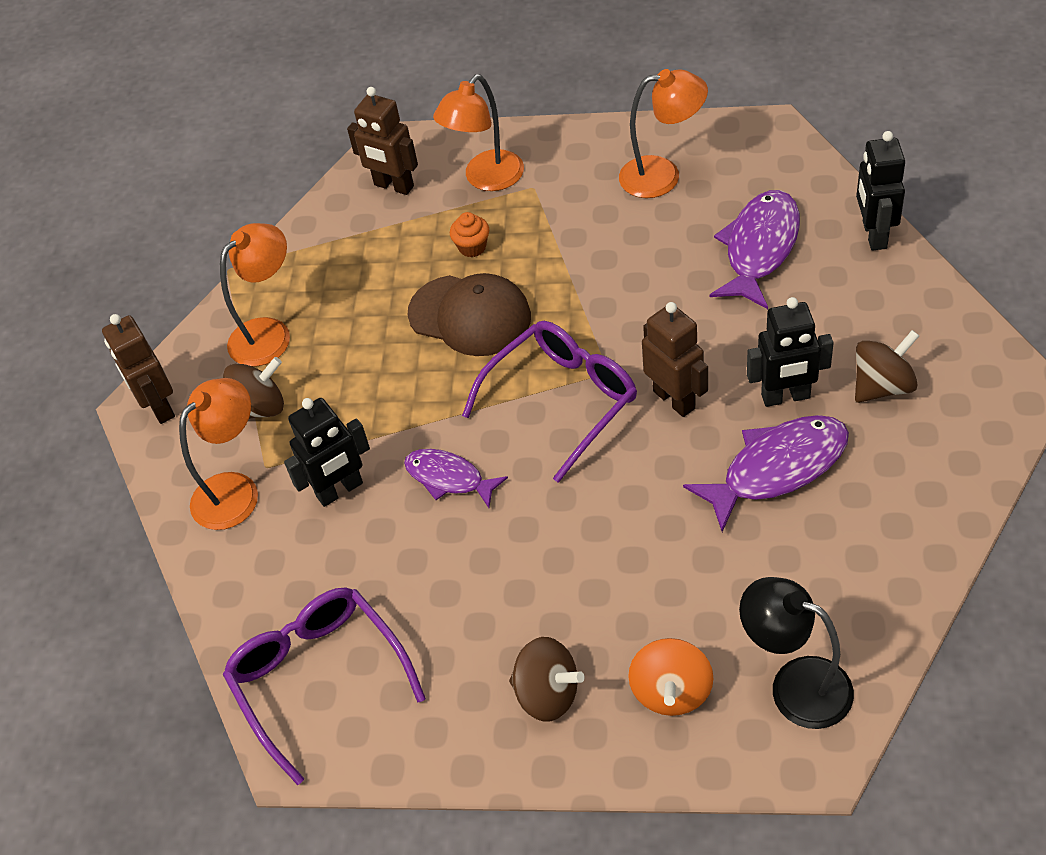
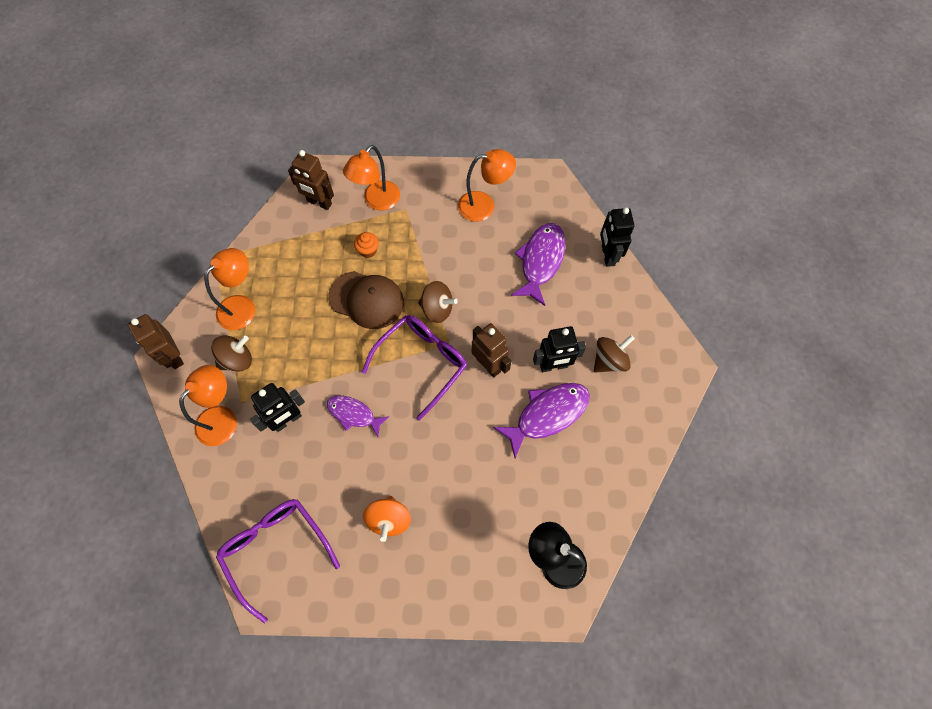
camera: 10 degrees left, 15 degrees up
brown spinning top [509,637,585,722] -> brown spinning top moved to [418,281,458,323]
orange spinning top [628,638,713,716] -> orange spinning top moved to [363,496,411,542]

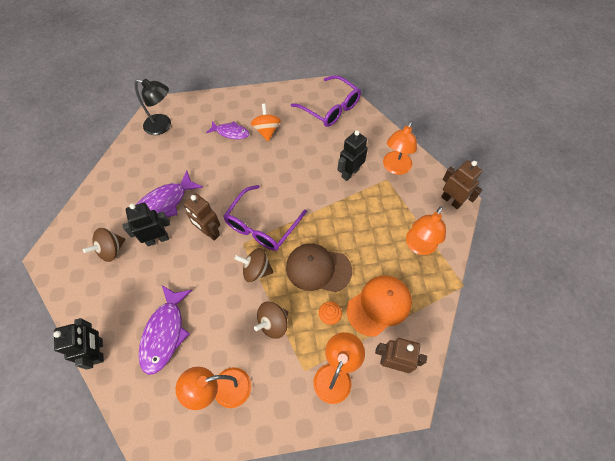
camera: 170 degrees right, 5 degrees down
brown spinning top [211,335,252,372] -> brown spinning top moved to [254,302,288,339]
purple fish [327,395,389,437] -> purple fish moved to [206,121,249,139]
none -> orange cap [347,276,412,336]

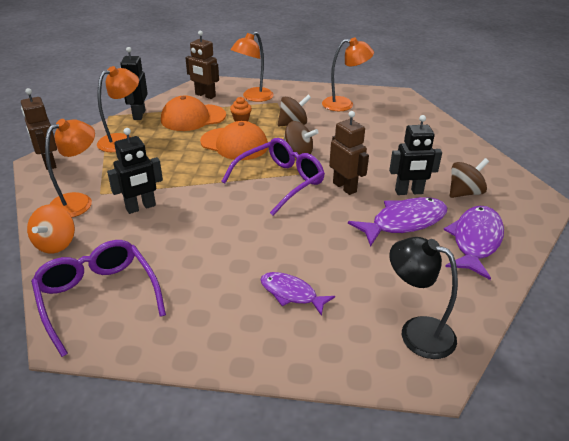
camera: 165 degrees left, 25 degrees down
black robot [53,318,104,370] -> black robot moved to [120,47,148,120]
purple fish [138,285,192,375] -> purple fish moved to [444,206,504,280]
orange spinning top [251,104,281,141] -> orange spinning top moved to [27,204,75,253]
brown cap [286,243,352,292] -> orange cap [200,121,268,160]

